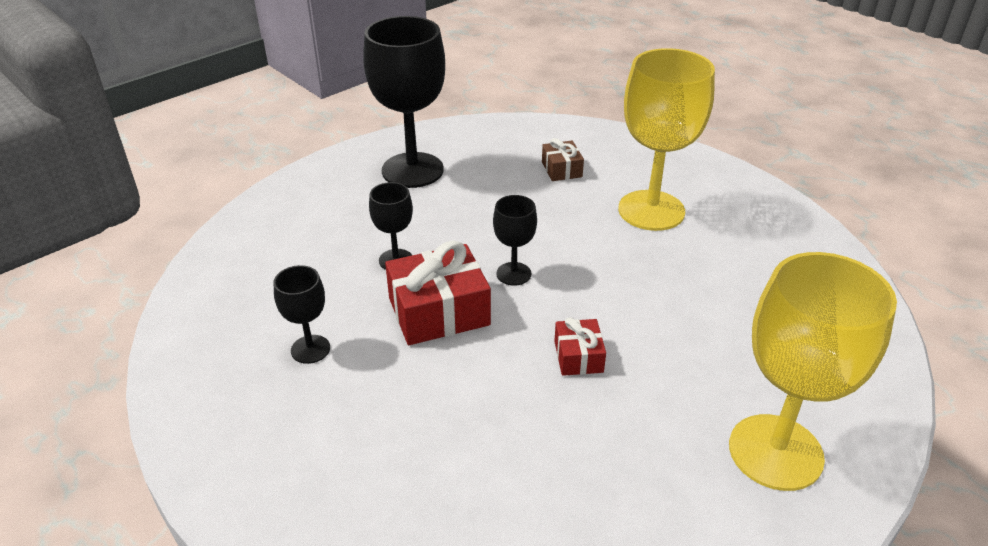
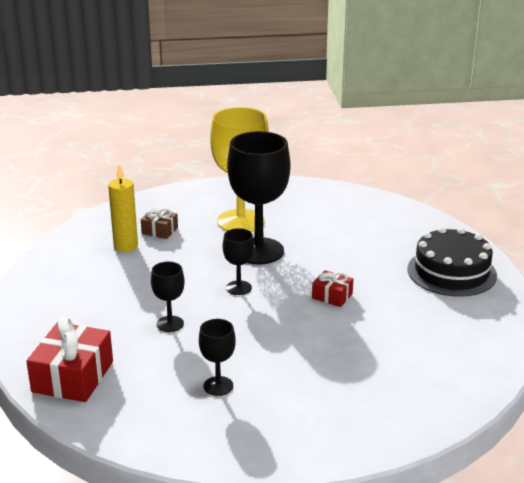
camera: 55 degrees left, 10 degrees down
black goblet [363,16,445,188] -> black goblet moved to [227,131,290,264]
red gift [385,241,491,345] -> red gift moved to [26,317,113,402]
yellow goblet [729,252,897,491] -> black cake [407,227,497,297]
none -> yellow candle [108,164,138,252]

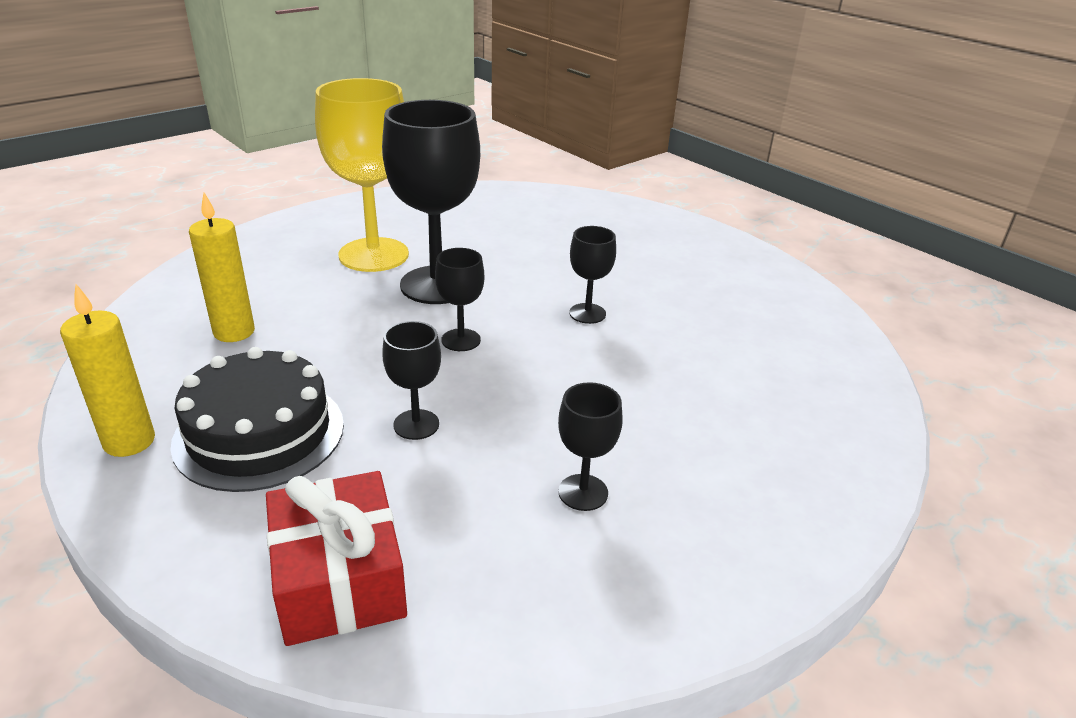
camera: 35 degrees left, 5 degrees up
brown gift [141,208,178,239] -> none
red gift [312,270,353,307] -> black goblet [569,226,616,324]
black cake [407,227,497,297] -> black cake moved to [170,347,344,492]
none -> yellow candle [60,284,155,457]

